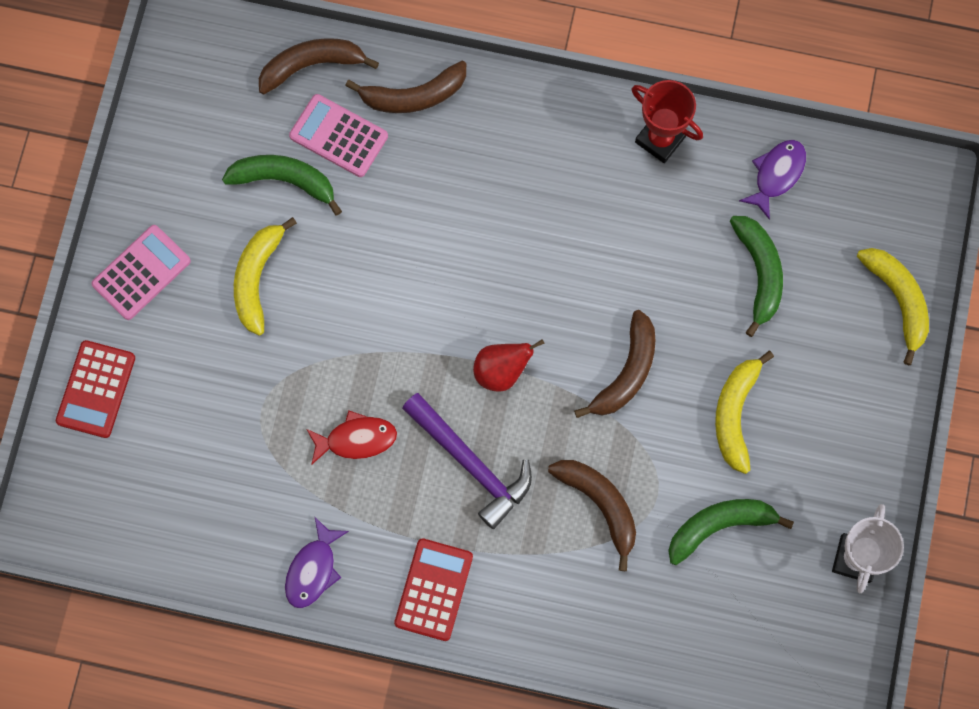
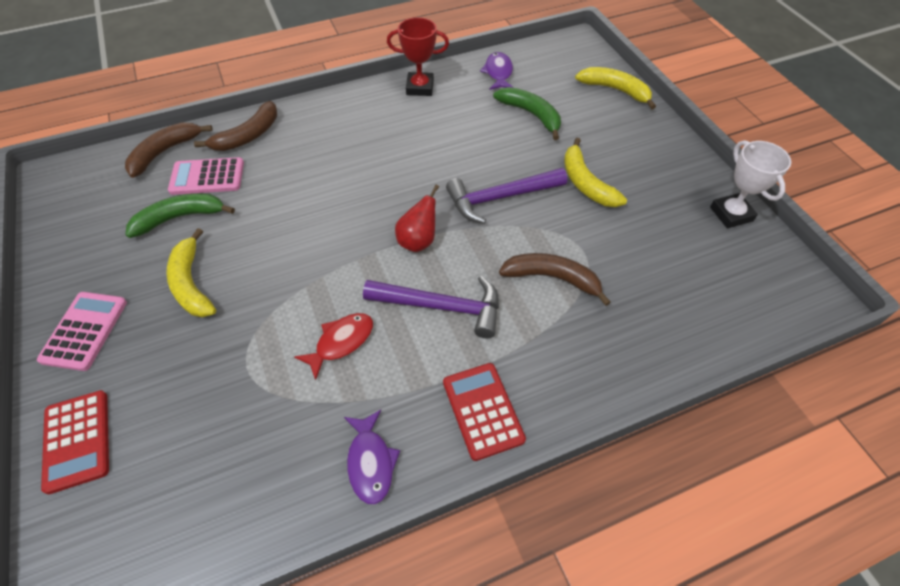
camera: 35 degrees left, 20 degrees down
brown banana [574,310,655,418] -> purple hammer [446,168,567,224]
green banana [668,499,794,565] -> none

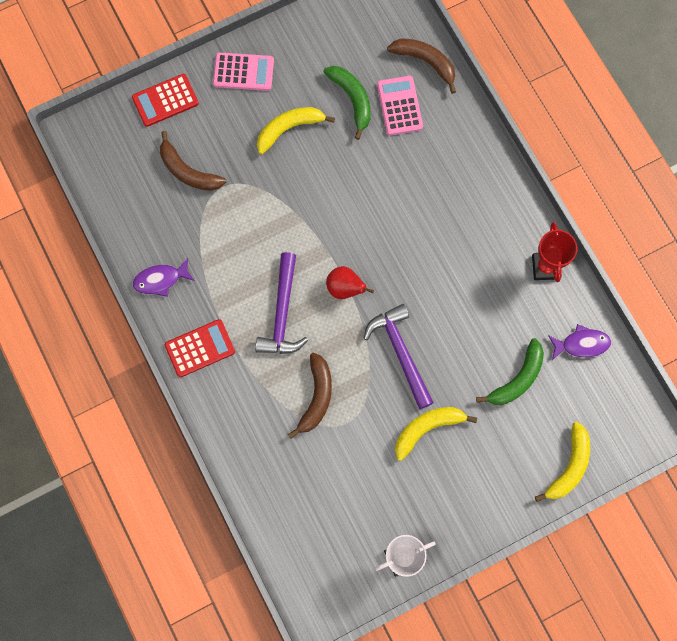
camera: 85 degrees right, 20 degrees up
brown banana [194,101,277,151] -> brown banana moved to [160,131,226,191]
red fish [294,313,373,380] -> none

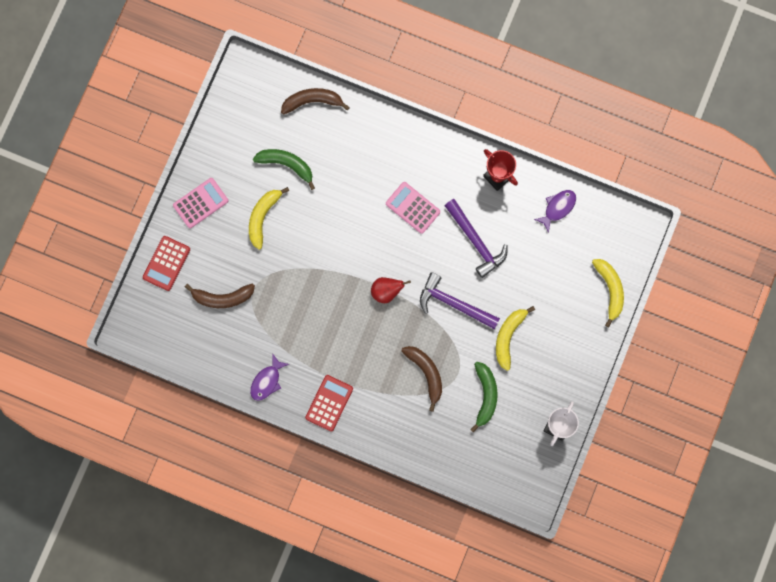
camera: 40 degrees left, 5 degrees up
purple hammer [255,252,308,354] -> purple hammer moved to [445,199,507,278]
pink calculator [377,76,423,136] -> pink calculator moved to [386,182,440,234]
green banana [476,338,544,405] -> green banana moved to [470,362,498,433]

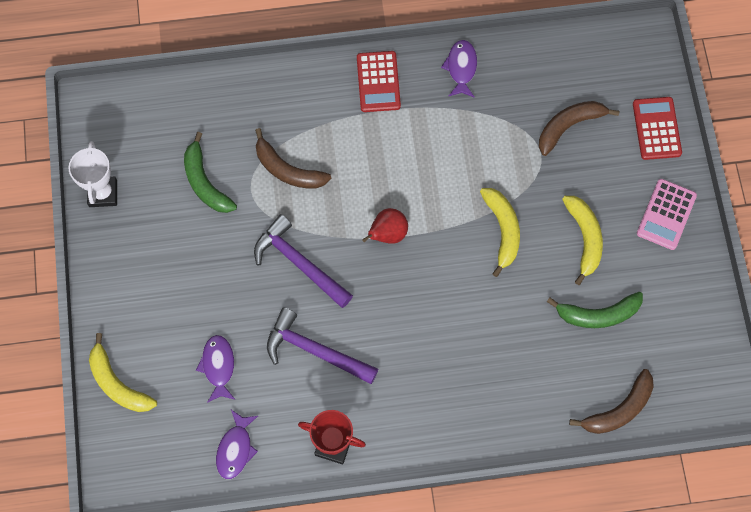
camera: 150 degrees right, 10 degrees down
pink calculator [386,182,440,234] -> none
purple hammer [420,272,500,329] -> purple hammer turned 135 degrees counterclockwise [254,214,353,308]
yellow banana [496,306,535,371] -> yellow banana moved to [480,188,520,277]
none -> purple fish [196,335,236,403]

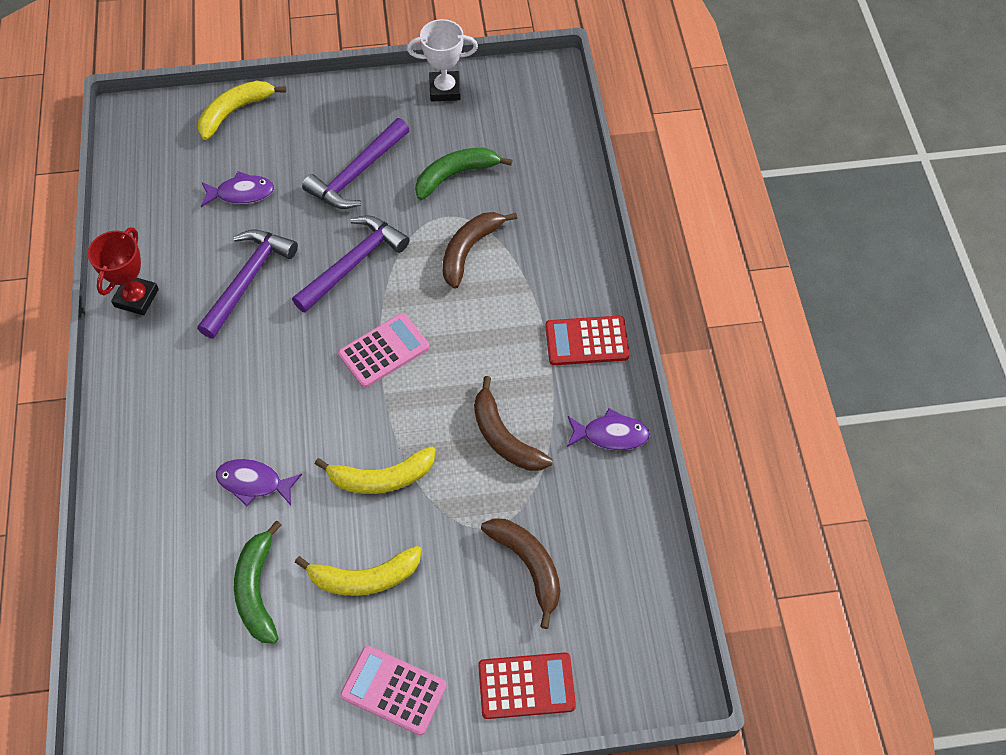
camera: 90 degrees right, 10 degrees down
purple fish [216,410,258,479] -> purple fish moved to [216,459,302,506]
red pear [362,208,408,244] -> pink calculator [338,313,429,388]
brown banana [569,369,654,434] -> brown banana moved to [474,376,553,471]
none -> purple hammer [302,118,409,209]

